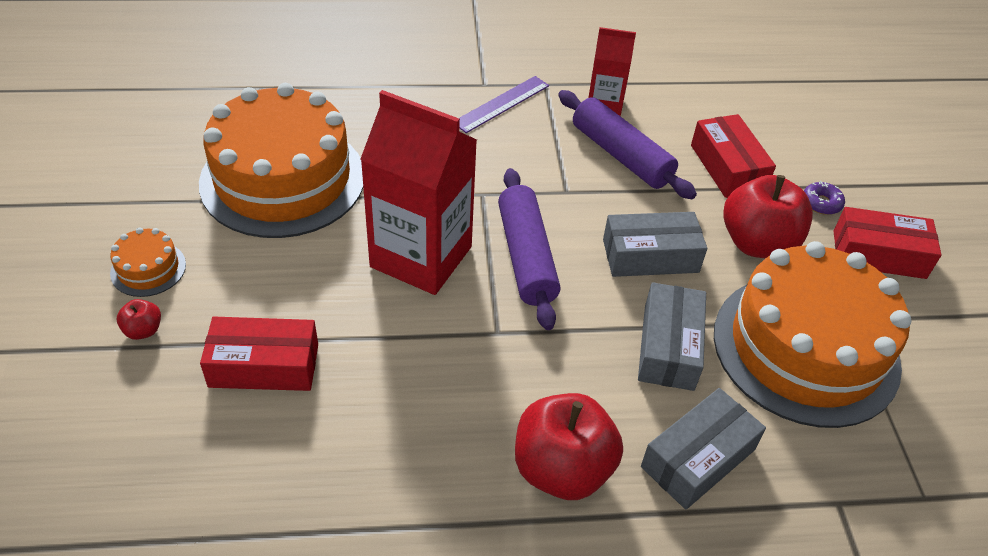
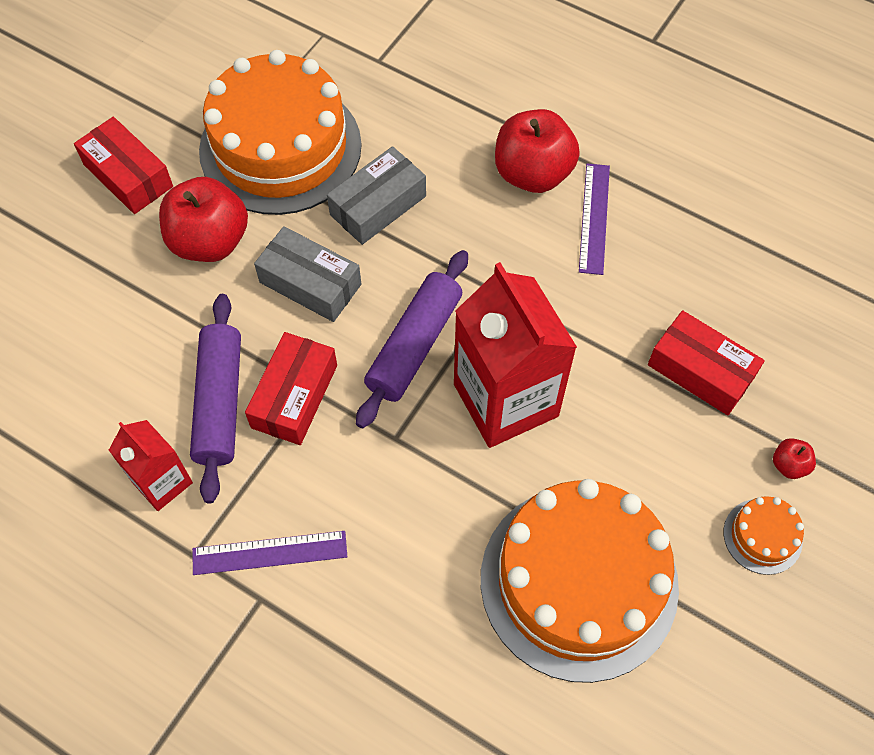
camera: 140 degrees left, 15 degrees up
grey box [641,388,766,509] -> none
red box [691,114,776,198] -> red box moved to [245,332,337,445]
purple donut [804,181,845,215] -> none
none -> purple ruler [579,163,610,275]

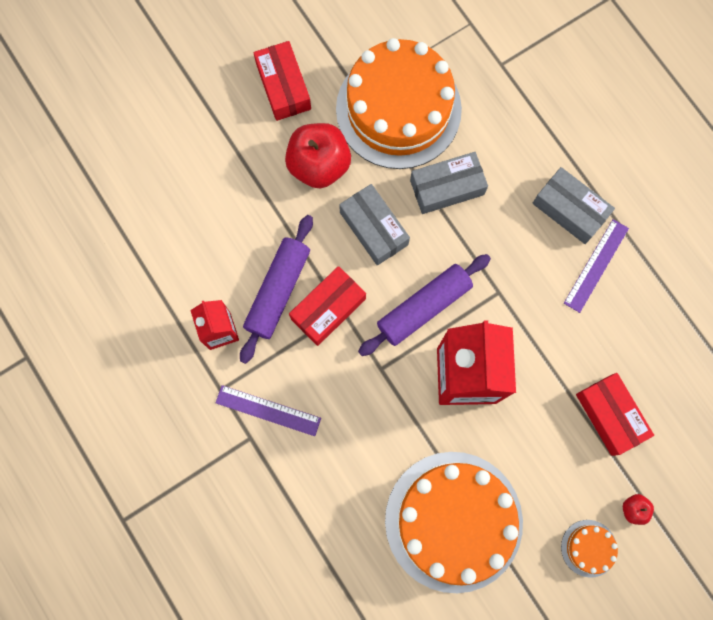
camera: 25 degrees right, 15 degrees up
red apple [495,109,580,193] -> grey box [532,167,615,244]

